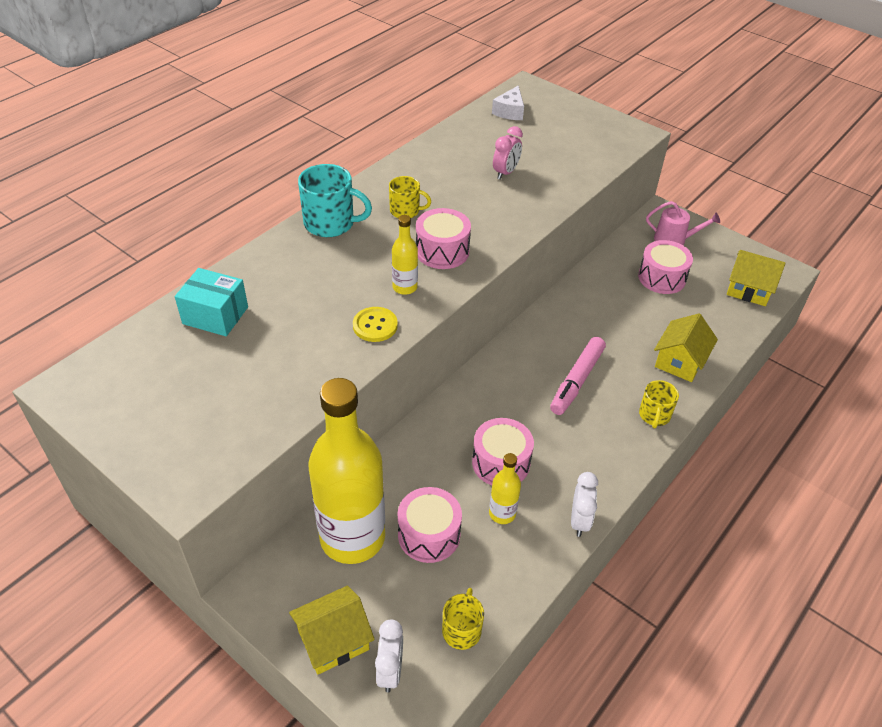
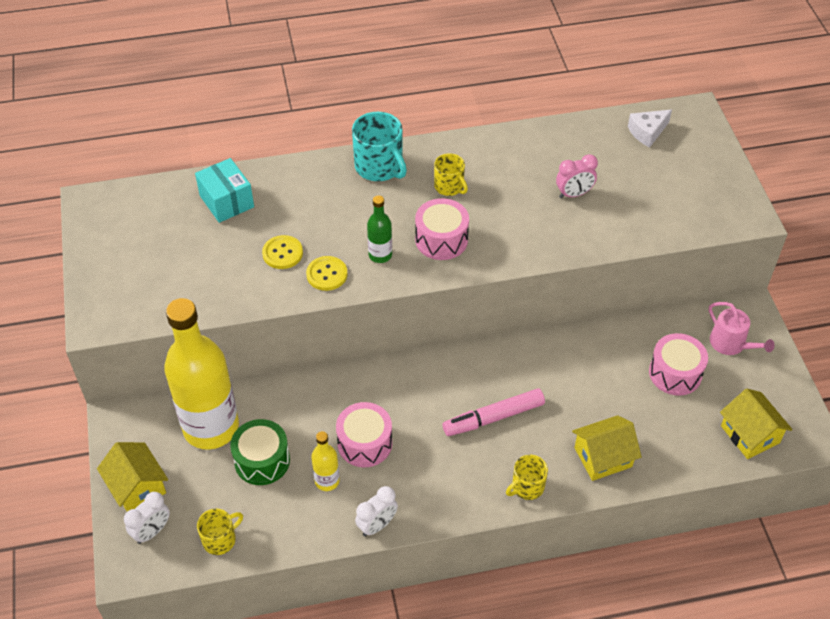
camera: 40 degrees right, 5 degrees up
yellow house [289,586,375,675] -> yellow house turned 45 degrees clockwise [97,442,168,511]
yellow bottle [392,215,418,295] -> green bottle [367,196,392,263]
pink drum [398,487,462,563] -> green drum [230,419,290,485]
none -> yellow button [262,235,303,269]

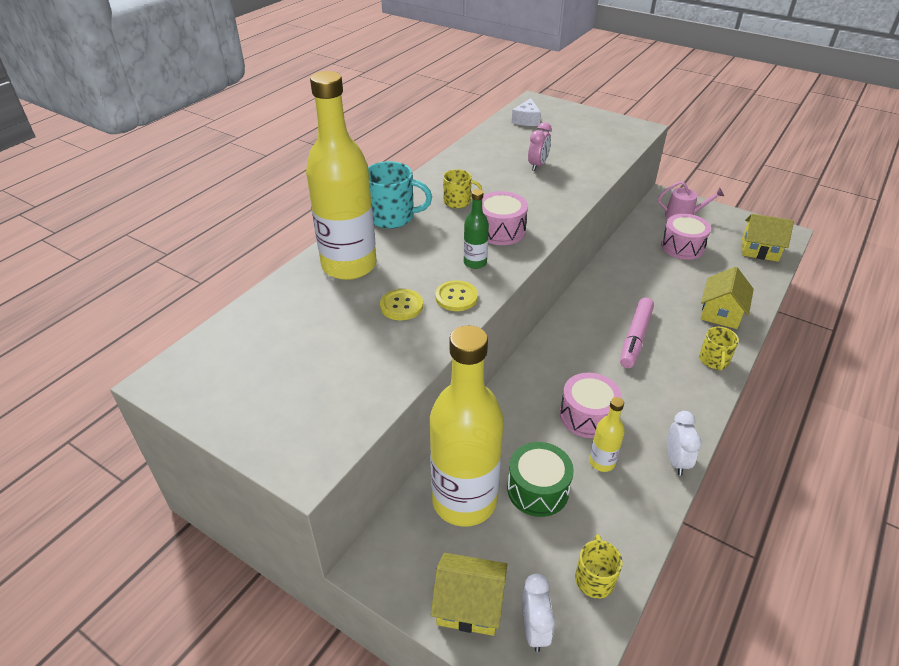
camera: 45 degrees left, 10 degrees down
turquoise box [195,158,254,223] -> none
none -> yellow bottle [306,71,377,280]

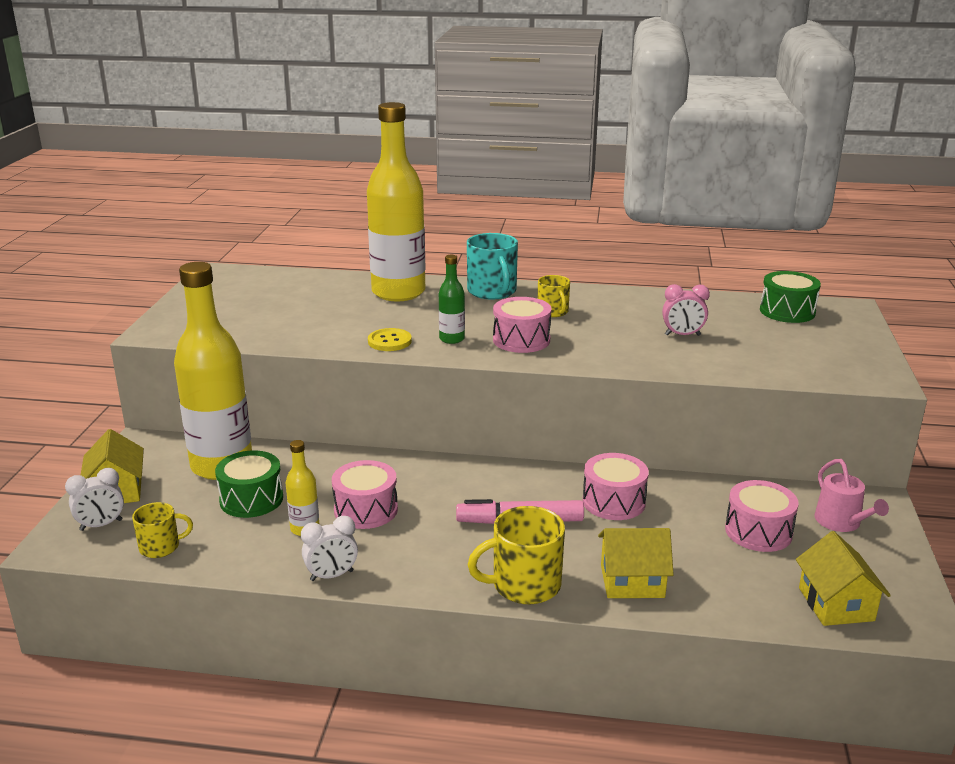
camera: 65 degrees right, 15 degrees down
yellow button [380,289,423,320] -> none
white cheese [512,98,541,126] -> green drum [760,271,821,323]
yellow mug [699,327,739,371] -> yellow mug [468,506,565,604], size x1.65
none -> pink drum [583,453,649,520]

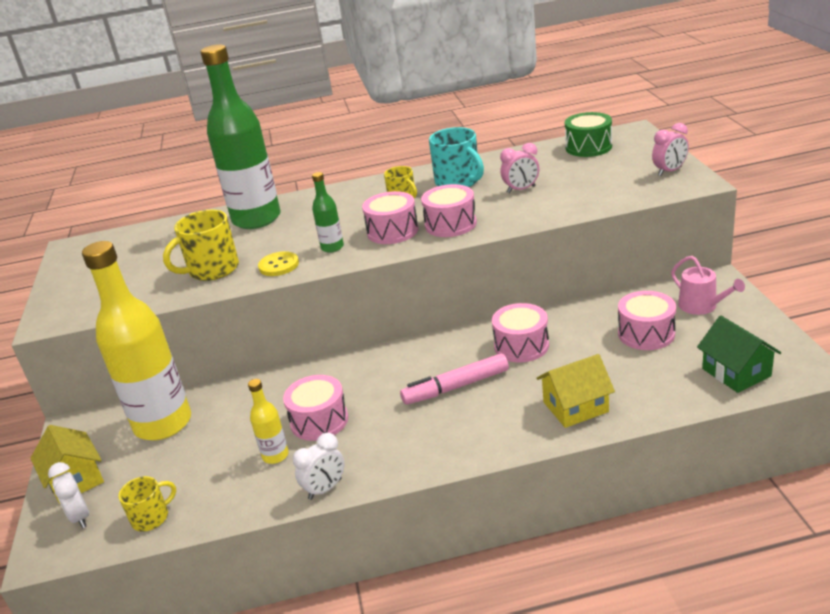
camera: 15 degrees left, 5 degrees up
white clock [65,468,124,531] -> white clock turned 105 degrees clockwise [48,462,89,528]
green drum [215,450,283,518] -> none
yellow bottle [367,102,426,301] -> green bottle [201,44,281,229]
turquoise mug [467,233,518,299] -> turquoise mug moved to [429,127,484,187]
yellow mug [468,506,565,604] -> yellow mug moved to [163,210,239,281]
yellow house [796,531,891,626] -> green house [697,316,781,393]
none -> pink drum [421,184,477,237]
none -> pink clock [652,123,689,176]

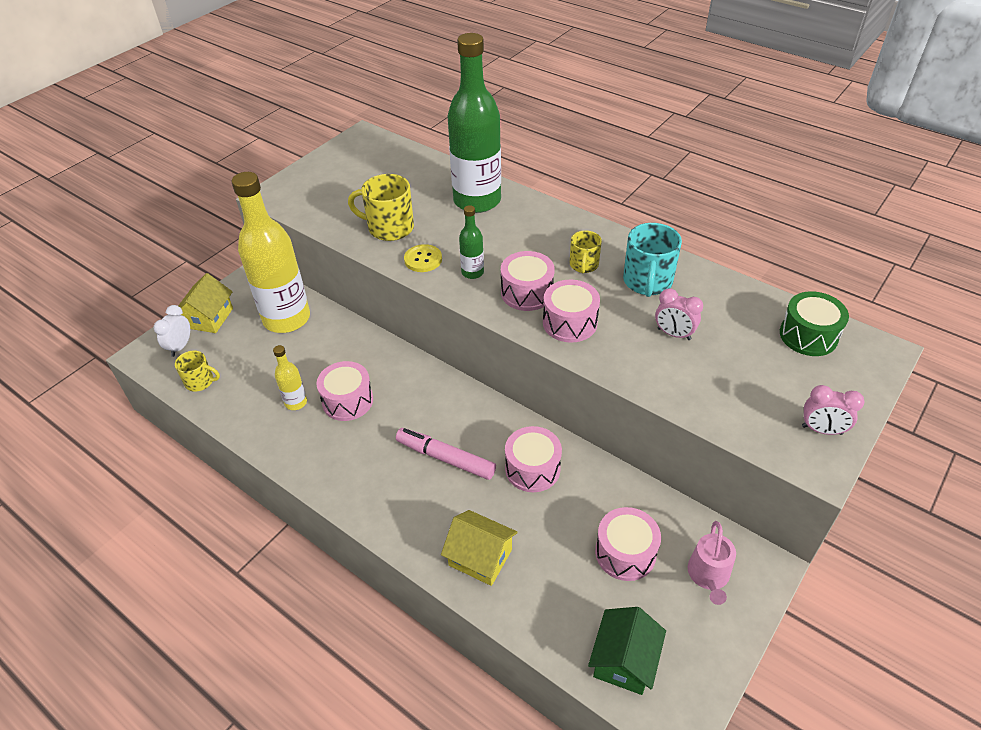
camera: 45 degrees right, 15 degrees up
white clock [293,433,345,500] -> none

